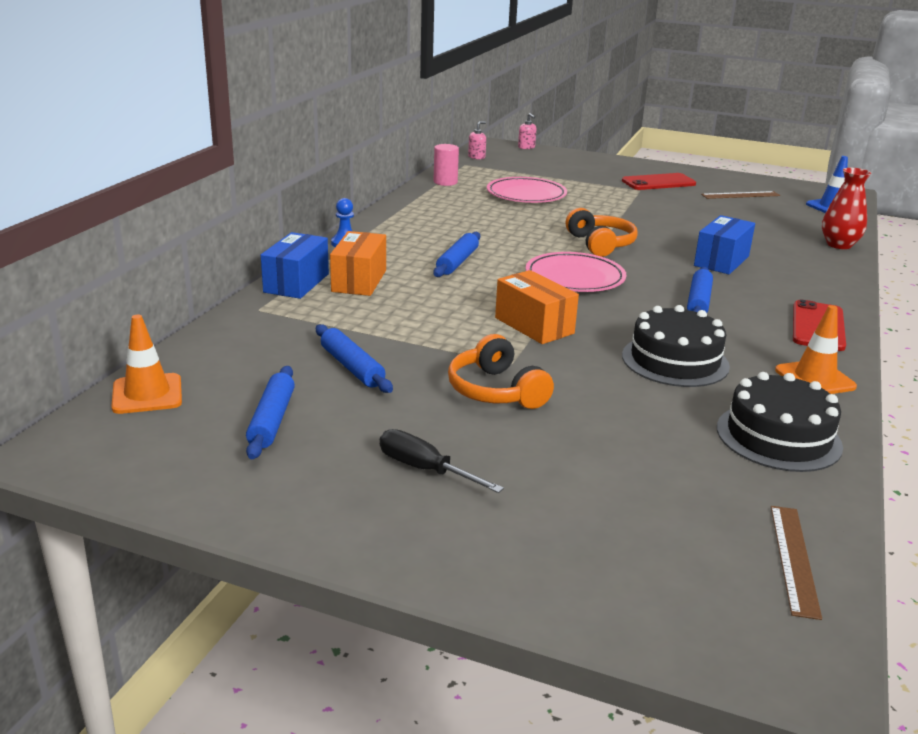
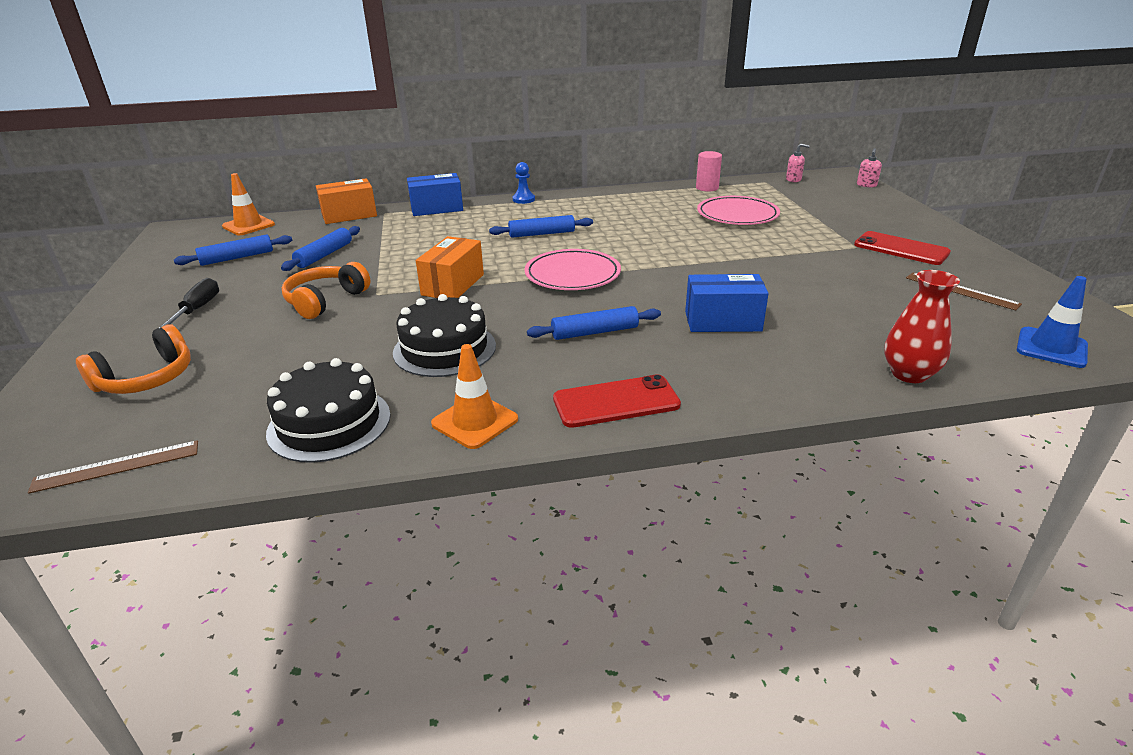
camera: 60 degrees right, 5 degrees up
orange box [330,231,386,296] -> orange box moved to [316,178,377,224]
orange headphones [566,208,638,257] -> orange headphones moved to [76,324,191,394]

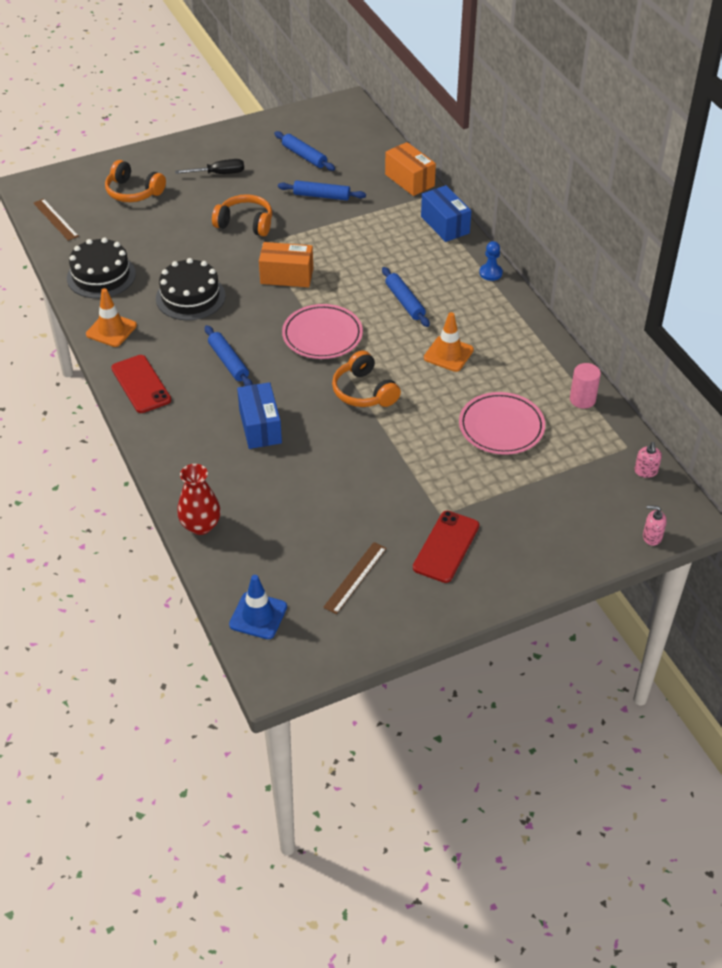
camera: 75 degrees right, 15 degrees up
orange traffic cone [222,173,275,235] -> orange traffic cone moved to [424,312,474,372]
none -> orange headphones [332,350,401,407]

